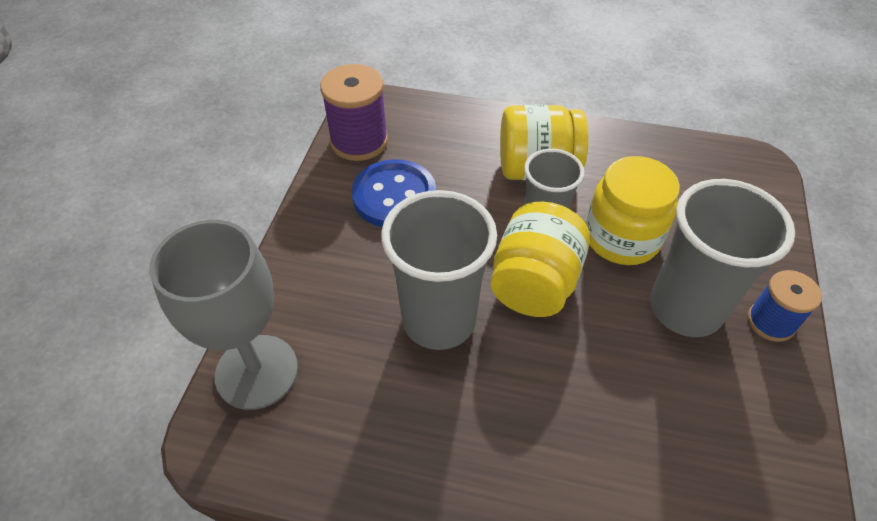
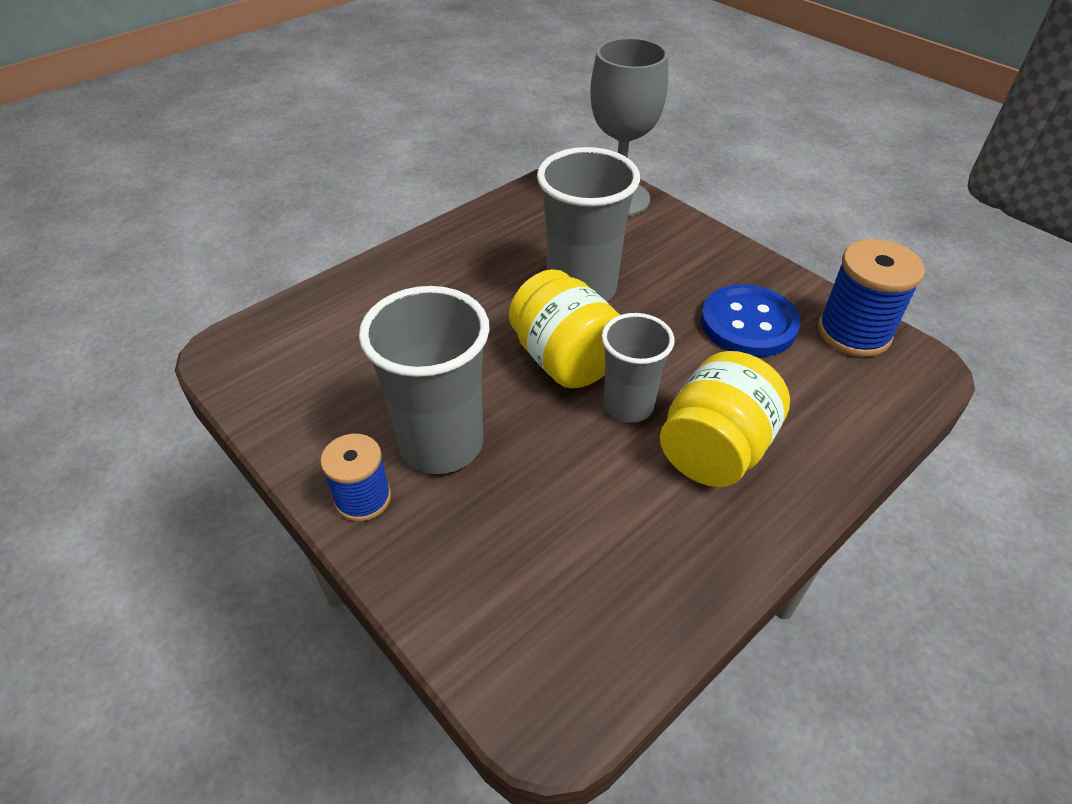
camera: 125 degrees right, 5 degrees down
purple spool [320,64,388,161] -> blue spool [818,239,925,357]
yellow jar [586,156,680,265] -> none

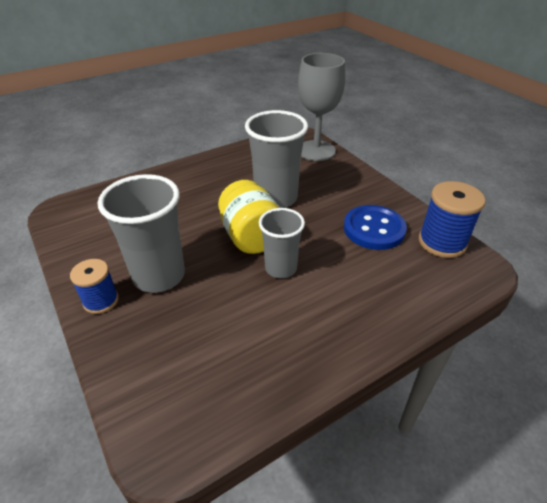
camera: 10 degrees right, 5 degrees down
yellow jar [660,351,790,487] -> none

